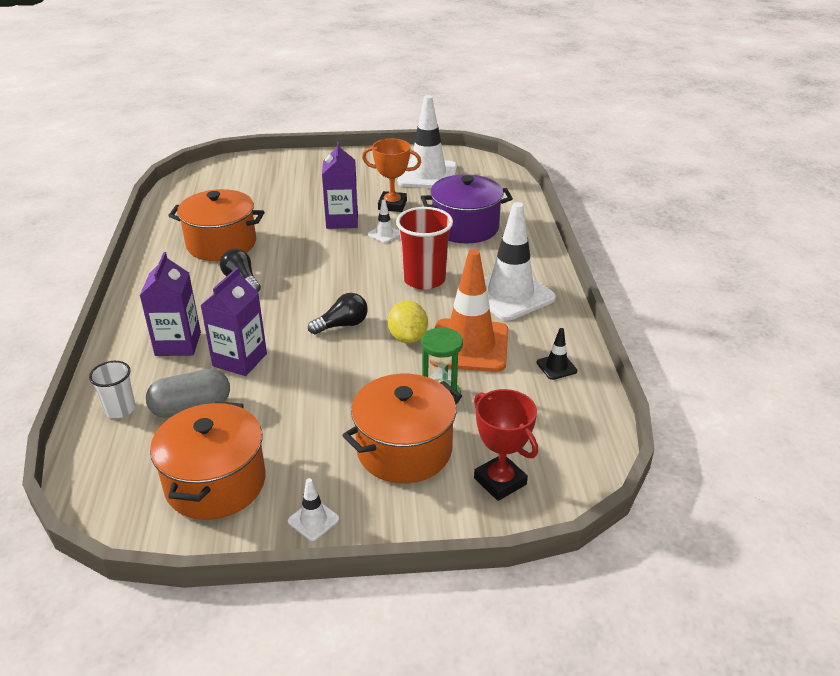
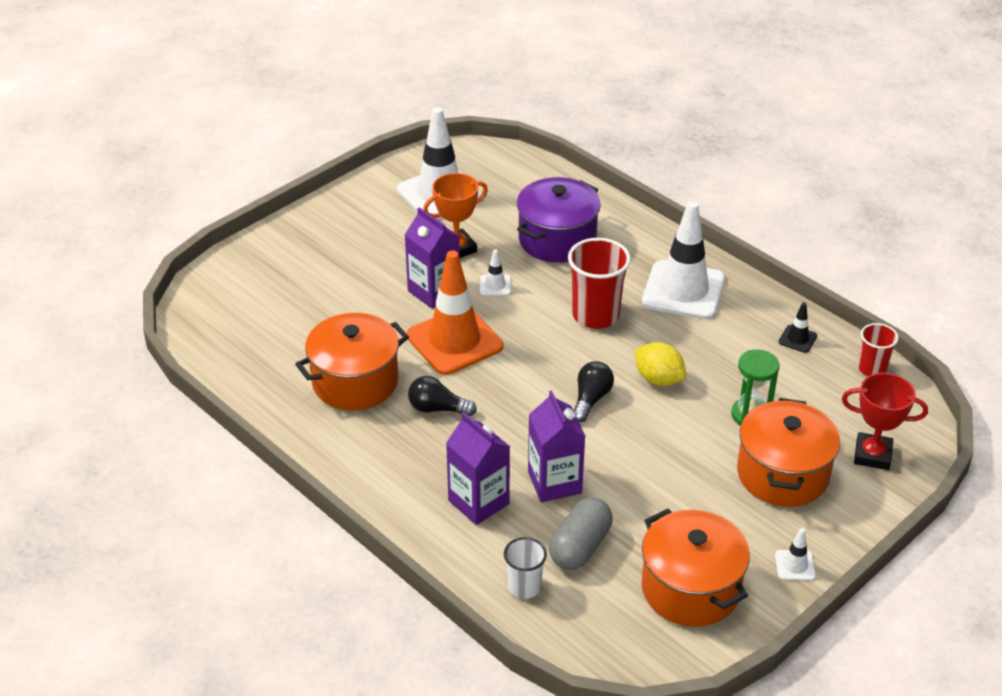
camera: 40 degrees left, 5 degrees up
orange traffic cone [430,249,508,372] -> orange traffic cone moved to [407,250,503,375]
none -> red cup [858,323,899,376]

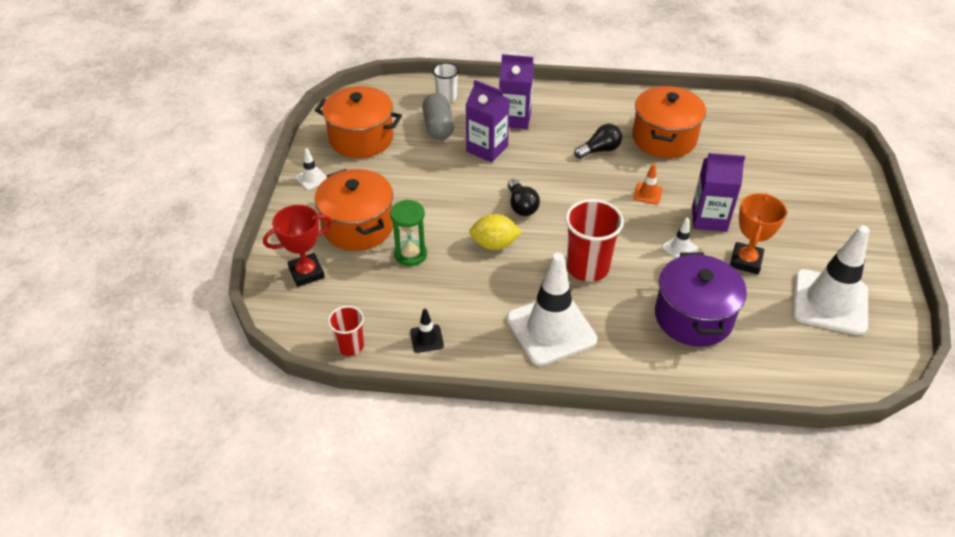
camera: 140 degrees right, 5 degrees up
orange traffic cone [407,250,503,375] -> orange traffic cone [633,163,663,205], size x0.42

